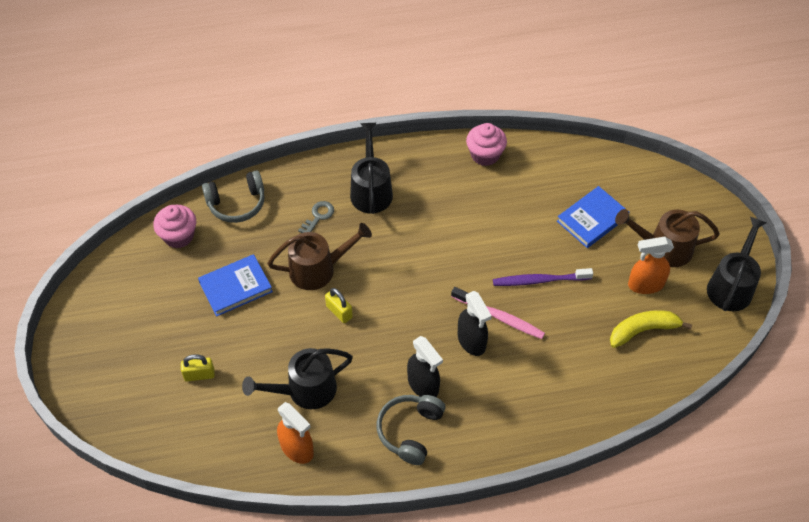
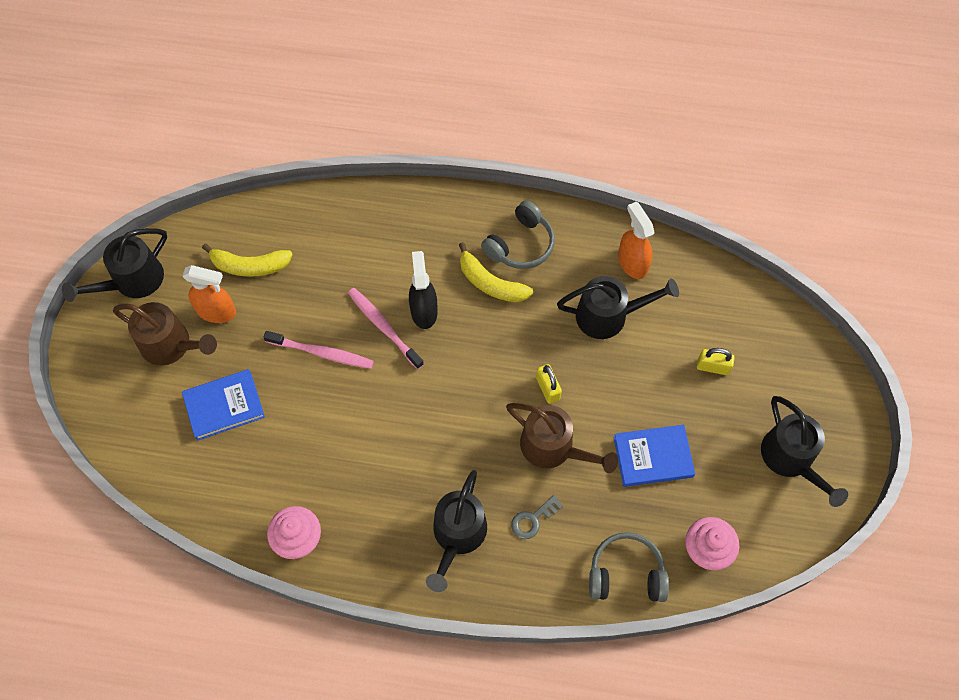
camera: 160 degrees left, 10 degrees up
brown watering can [267,223,372,290] -> brown watering can turned 150 degrees counterclockwise [506,403,618,473]
black spray bottle [407,336,443,397] -> yellow banana [459,242,533,302]
purple toothbrush [493,268,593,286] -> pink toothbrush [263,331,374,369]
none -> black watering can [761,396,848,507]

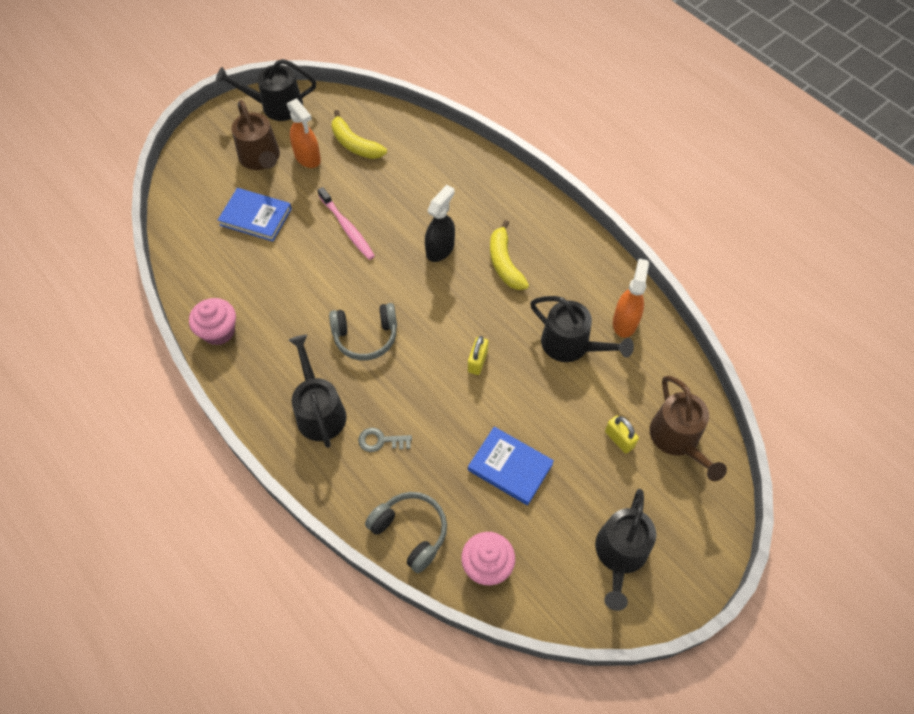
camera: 40 degrees right, 5 degrees down
pink toothbrush [348,288,424,369] -> none
black watering can [426,470,487,592] -> black watering can turned 105 degrees clockwise [289,335,347,448]
grey headphones [481,200,555,269] -> grey headphones moved to [329,303,397,361]
brown watering can [506,403,618,473] -> brown watering can moved to [650,376,727,481]

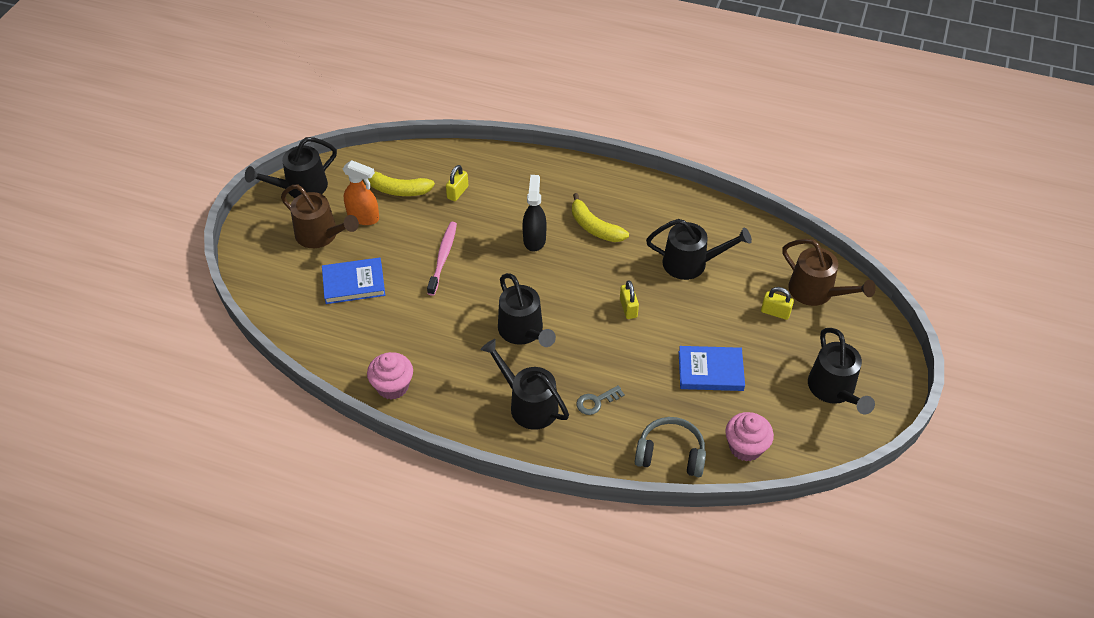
camera: 30 degrees left, 10 degrees down
pink toothbrush [318,187,375,260] -> pink toothbrush turned 105 degrees counterclockwise [427,222,457,296]
grey headphones [329,303,397,361] -> black watering can [498,273,556,347]
orange spray bottle [613,259,649,338] -> none
none -> yellow padlock [446,165,468,201]

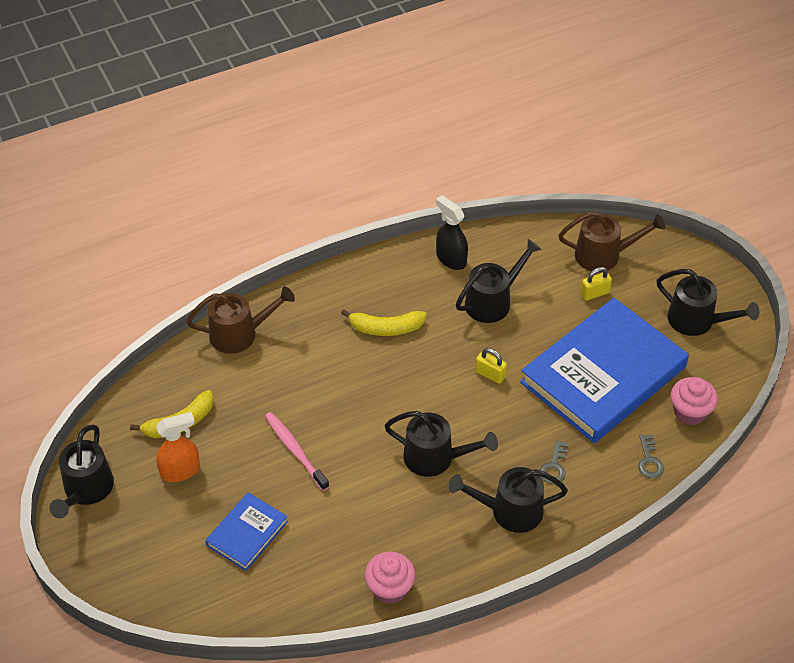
camera: 45 degrees left, 0 degrees up
brown watering can [281,185,359,248] -> brown watering can moved to [186,286,295,354]
yellow padlock [446,165,468,201] -> none
black spray bottle [523,175,546,252] -> black spray bottle moved to [436,195,468,270]
grey headphones [635,417,706,477] -> grey key [638,435,664,478]
blue book [679,346,745,391] -> blue book [520,298,689,443], size x2.15

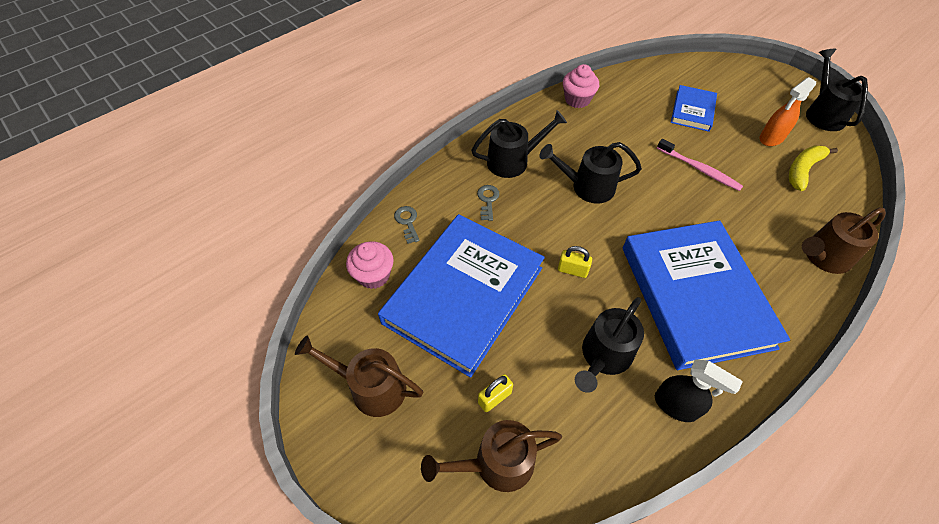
camera: 165 degrees right, 5 degrees up
yellow banana [341,309,427,336] -> blue book [623,220,790,370]
black watering can [657,269,759,336] -> brown watering can [295,335,423,417]

